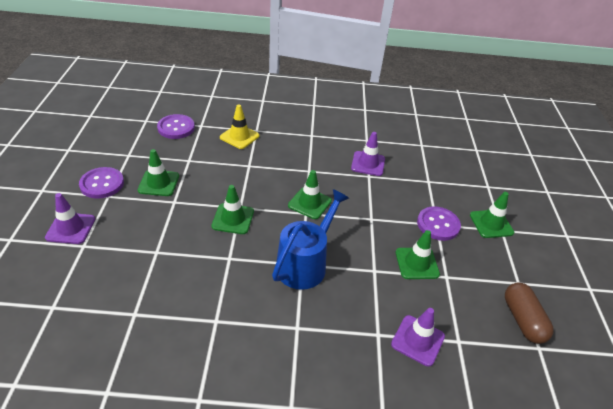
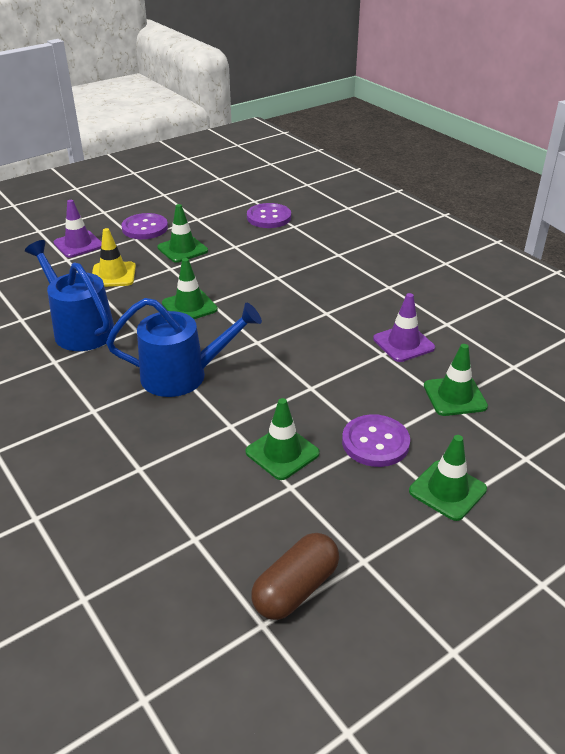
camera: 55 degrees right, 5 degrees down
yellow traffic cone [220,104,259,149] -> yellow traffic cone moved to [92,228,136,287]
green traffic cone [288,170,332,219] -> green traffic cone moved to [424,344,488,416]
purple traffic cone [391,308,445,367] -> none
none -> blue watering can [25,240,114,351]

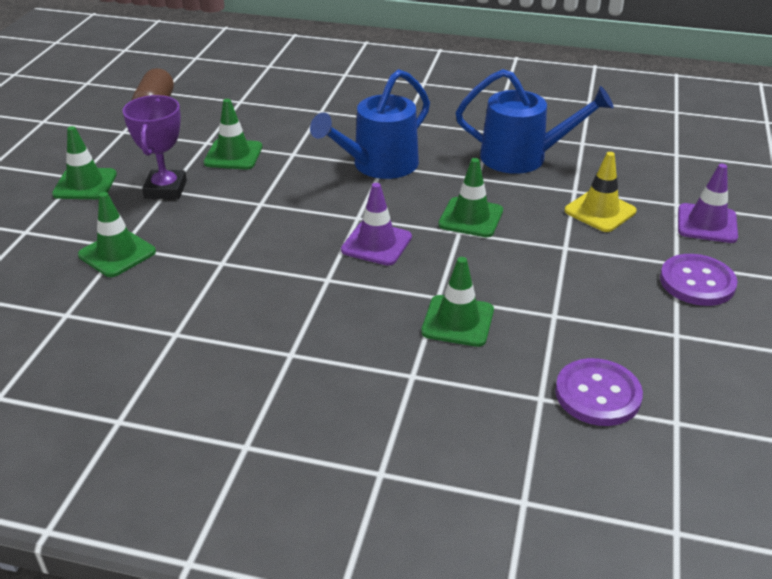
camera: 140 degrees right, 0 degrees up
green traffic cone [157,204,208,263] -> green traffic cone moved to [421,257,494,347]
purple button [342,414,410,467] -> purple trophy [122,95,187,199]
purple traffic cone [373,293,435,362] -> purple traffic cone moved to [341,183,412,266]

